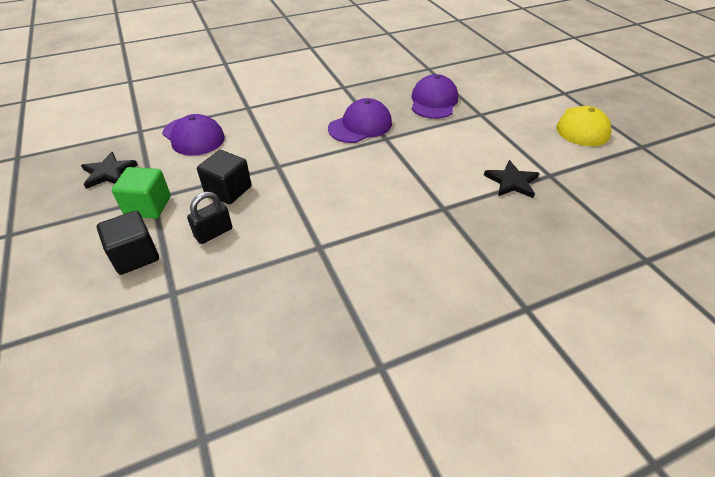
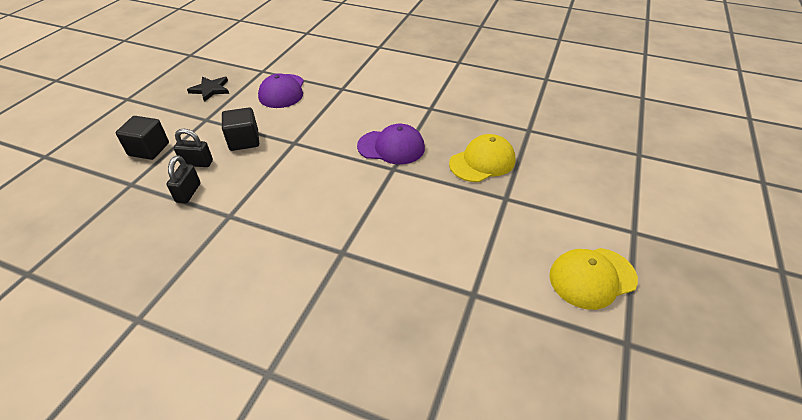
camera: 45 degrees right, 0 degrees up
green cube [112,167,171,219] -> none
purple cap [412,74,458,119] -> yellow cap [449,134,516,182]
black star [484,160,539,198] -> none
none -> black padlock [167,156,201,203]

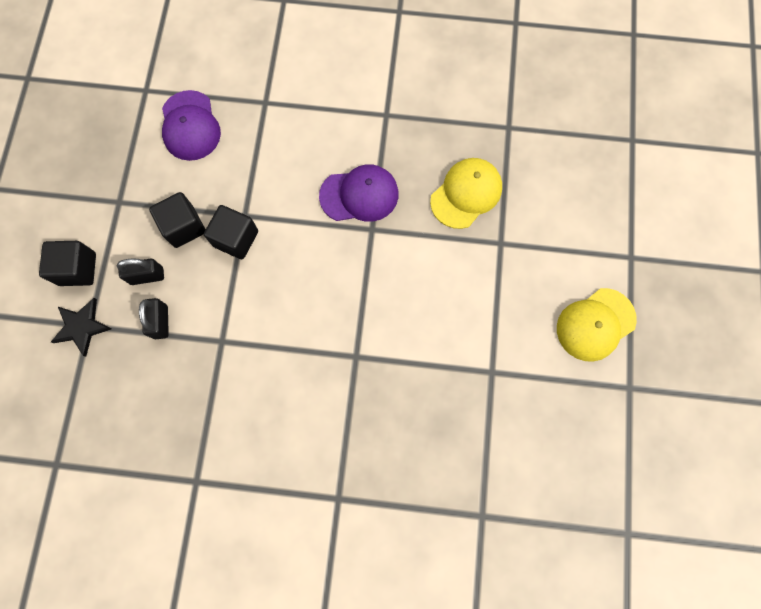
camera: 15 degrees left, 30 degrees up
black star [187,76,229,102] -> black star moved to [51,298,112,356]
none -> black cube [204,205,258,259]

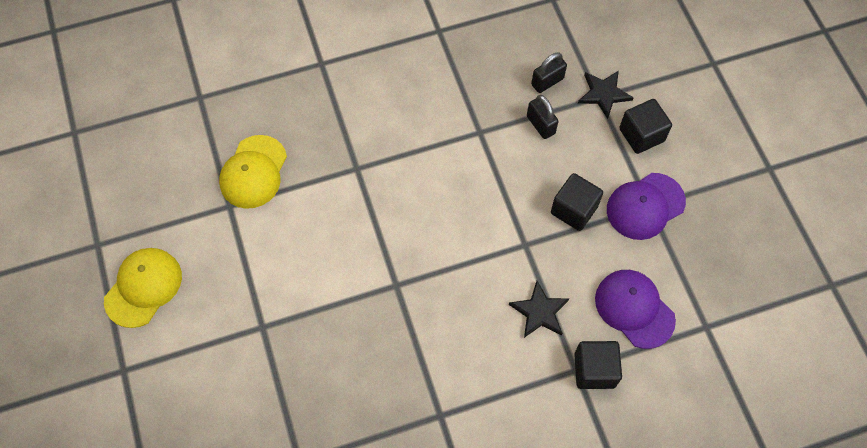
camera: 155 degrees right, 10 degrees down
black padlock [117,259,164,285] -> black padlock moved to [531,52,567,93]
black cube [204,205,258,259] -> black cube moved to [574,341,622,389]
purple cap [319,164,398,222] -> purple cap moved to [607,173,686,240]
yellow cap [430,158,502,229] -> yellow cap moved to [219,135,287,209]
none -> black star [509,281,570,338]

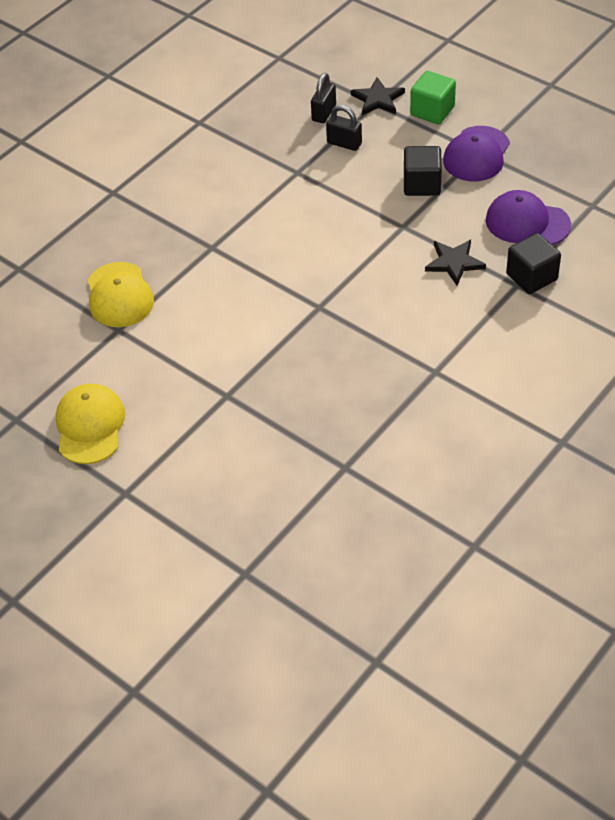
camera: 30 degrees left, 15 degrees down
black cube [619,99,672,154] -> green cube [410,71,456,124]

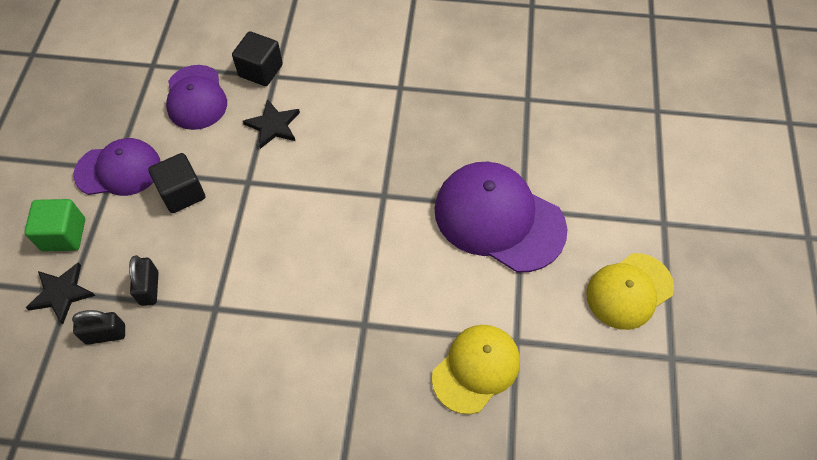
camera: 125 degrees left, 10 degrees up
none -> purple cap [434,162,567,273]

